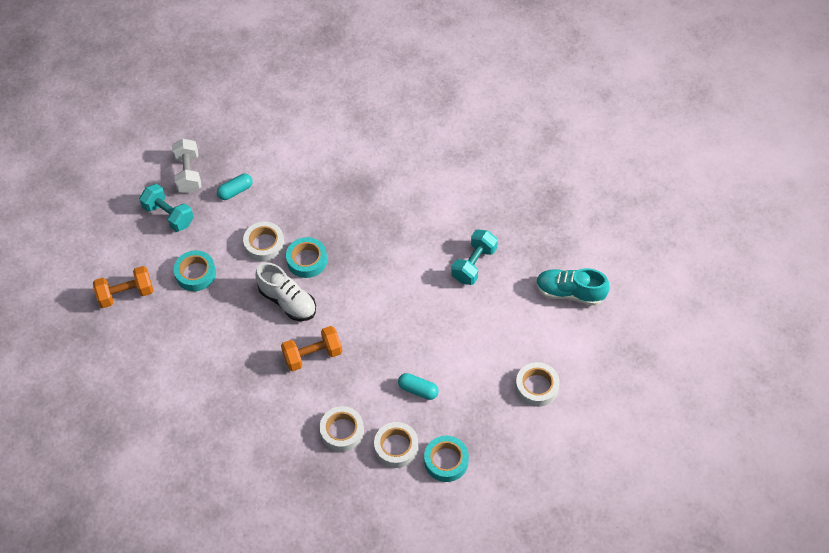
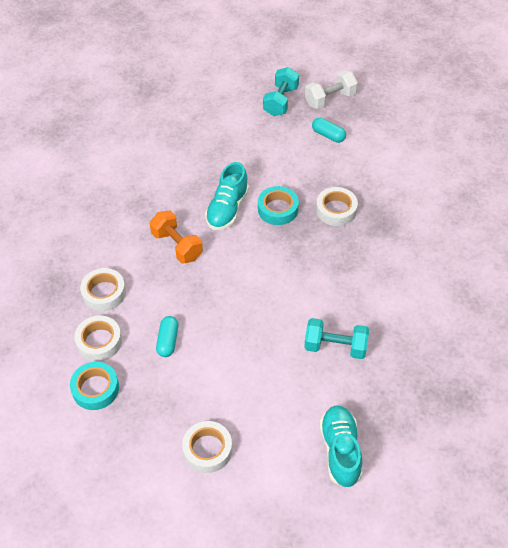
camera: 70 degrees right, 5 degrees down
orange dumbbell [93,266,153,308] -> none
turquoise tape [174,250,216,291] -> none
white tape [243,222,285,262] -> white tape moved to [316,187,358,226]
white shoe [255,262,316,321] -> turquoise shoe [205,162,249,230]

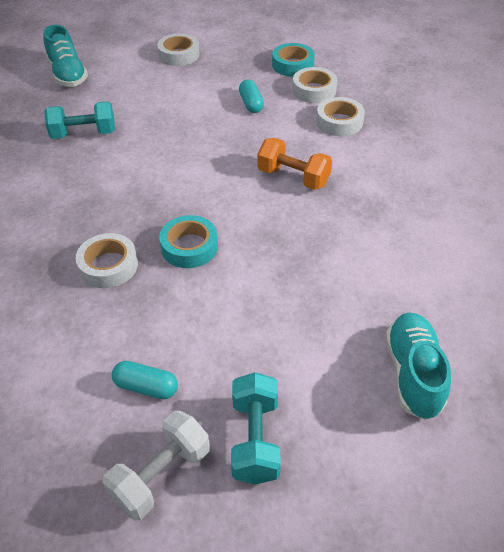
camera: 160 degrees right, 5 degrees down
turquoise shoe [205,162,249,230] -> turquoise shoe moved to [385,312,451,420]

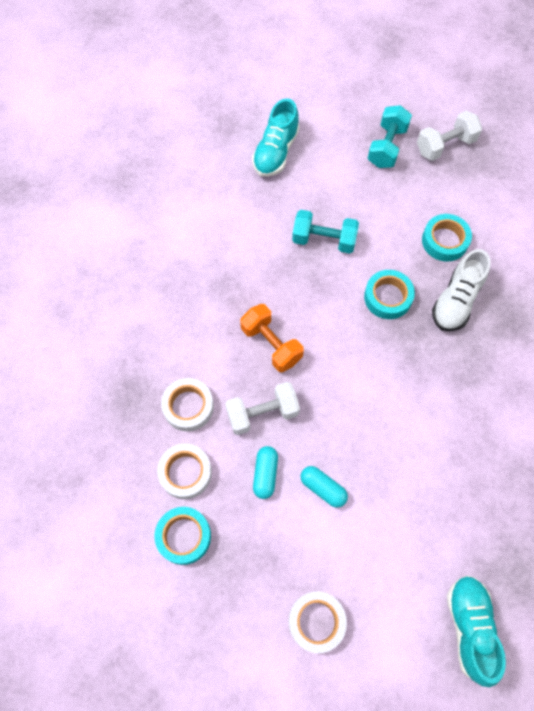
camera: 160 degrees left, 20 degrees up
turquoise dumbbell [44,101,115,139] -> turquoise dumbbell moved to [292,210,359,254]
white tape [75,233,138,288] -> white shoe [432,249,491,331]
turquoise capsule [112,361,178,399] -> turquoise capsule moved to [301,466,348,508]
none -> white dumbbell [225,382,300,435]
none -> turquoise tape [422,214,472,262]

